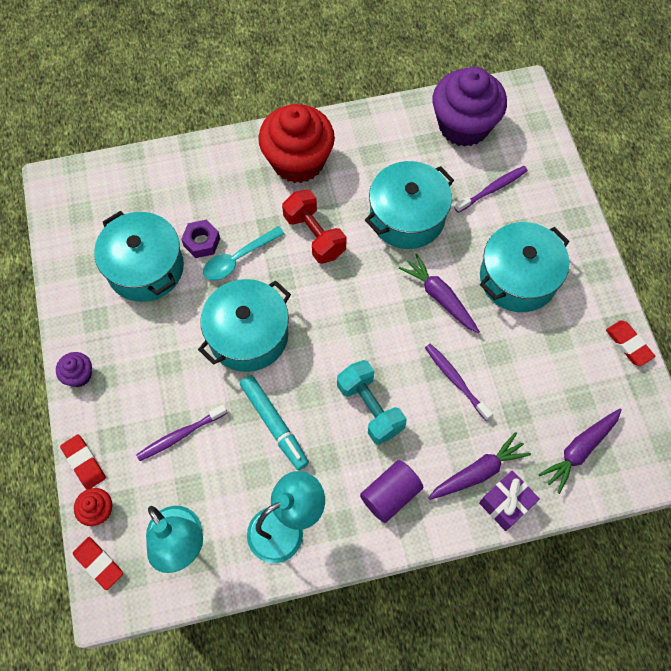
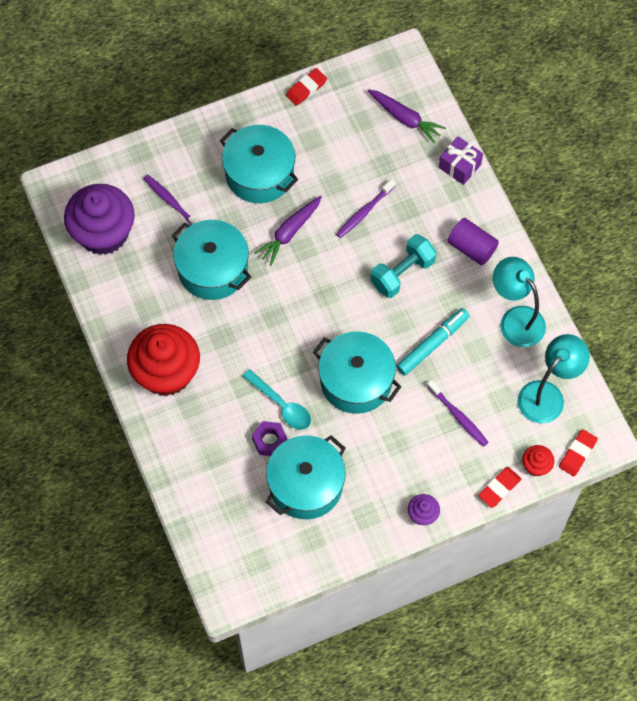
camera: 100 degrees left, 0 degrees up
red dumbbell [282,190,347,264] -> none
purple carrot [428,432,531,500] -> none

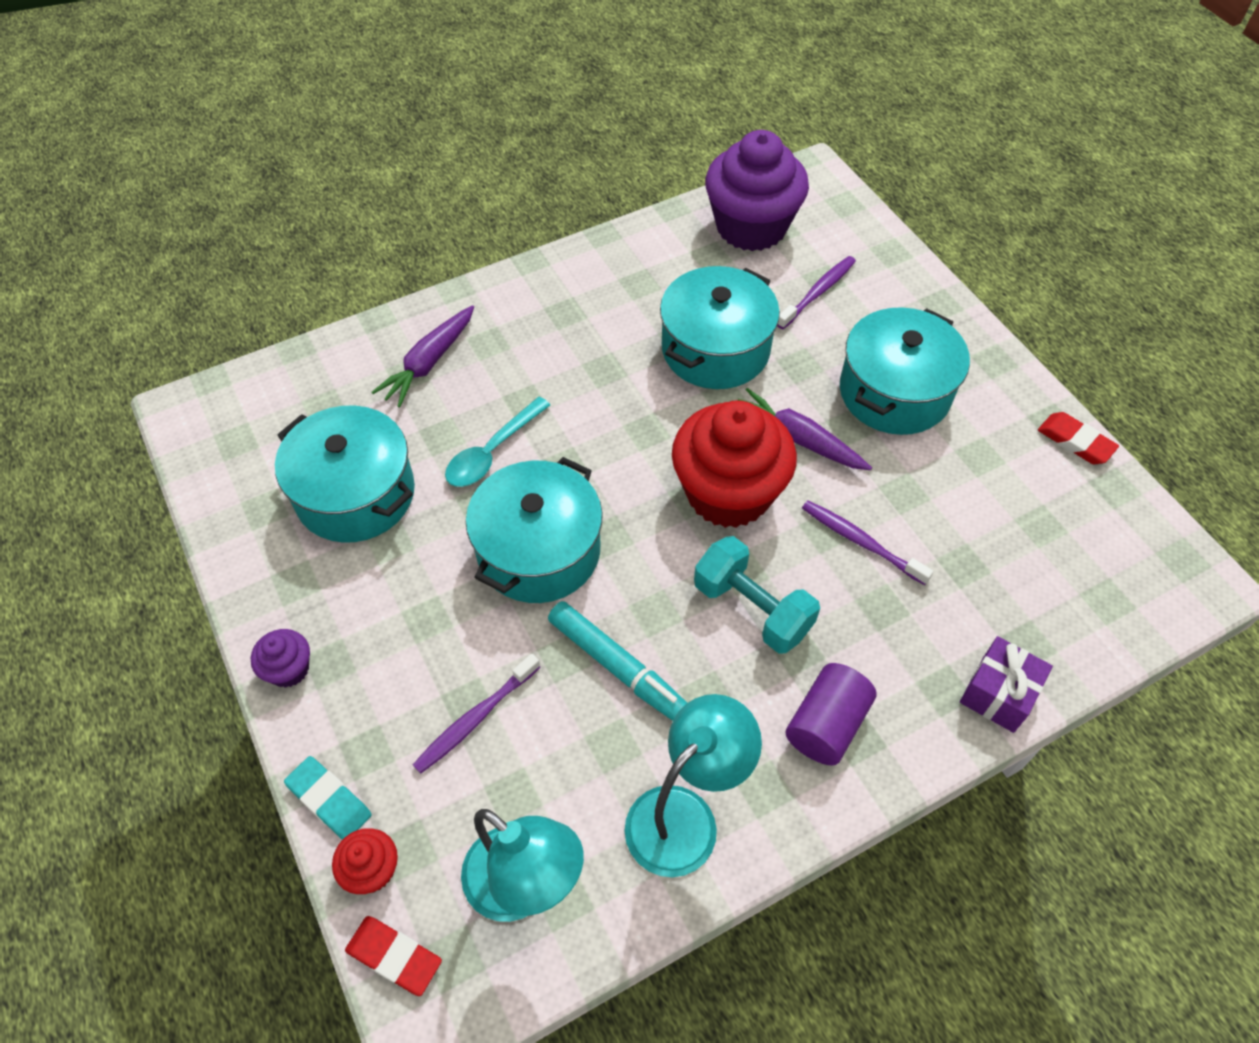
camera: 85 degrees right, 10 degrees down
red cupcake [127,324,200,396] -> red cupcake moved to [672,400,797,528]
purple nut [252,421,288,456] -> none
purple carrot [367,89,446,143] -> purple carrot moved to [371,305,474,407]
red eraser [478,467,521,508] -> turquoise eraser [284,756,372,840]

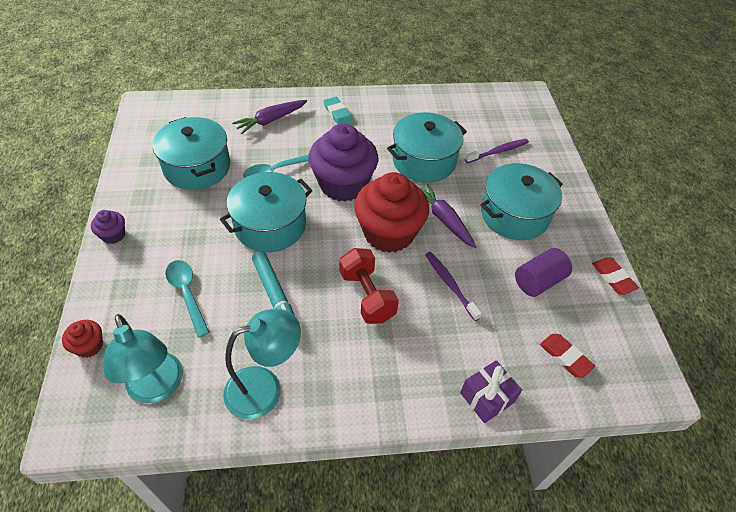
camera: 20 degrees right, 5 degrees down
turquoise eraser [284,756,372,840] -> turquoise eraser moved to [324,97,353,124]
red eraser [345,916,442,996] -> red eraser moved to [540,334,595,378]
purple toothbrush [413,654,540,773] -> turquoise spoon [165,260,210,338]
turquoise dumbbell [694,536,820,654] -> red dumbbell [340,248,399,324]
purple cupcake [705,130,809,251] -> purple cupcake moved to [309,123,378,201]
purple cylinder [785,663,877,765] -> purple cylinder moved to [515,248,572,297]

